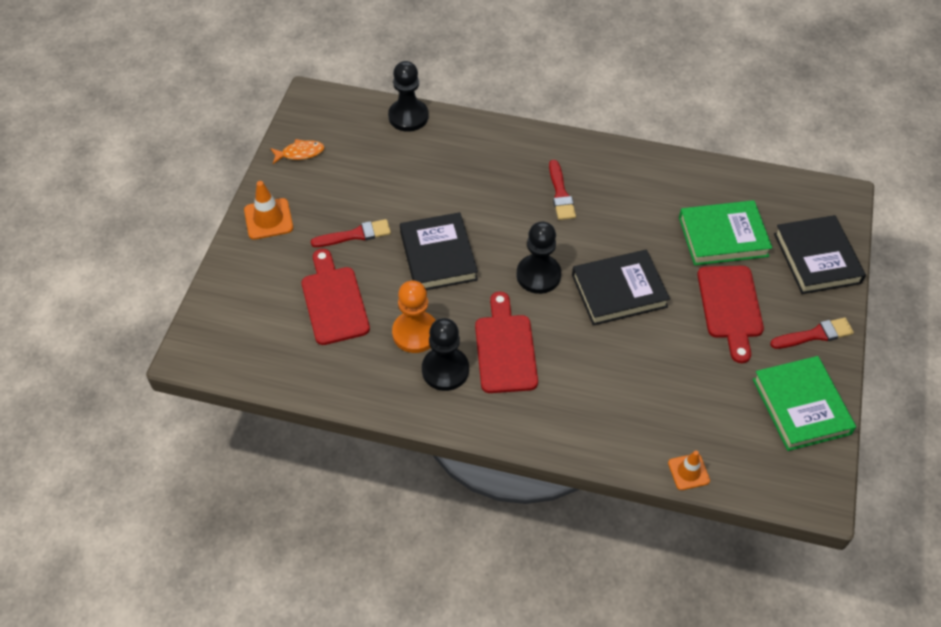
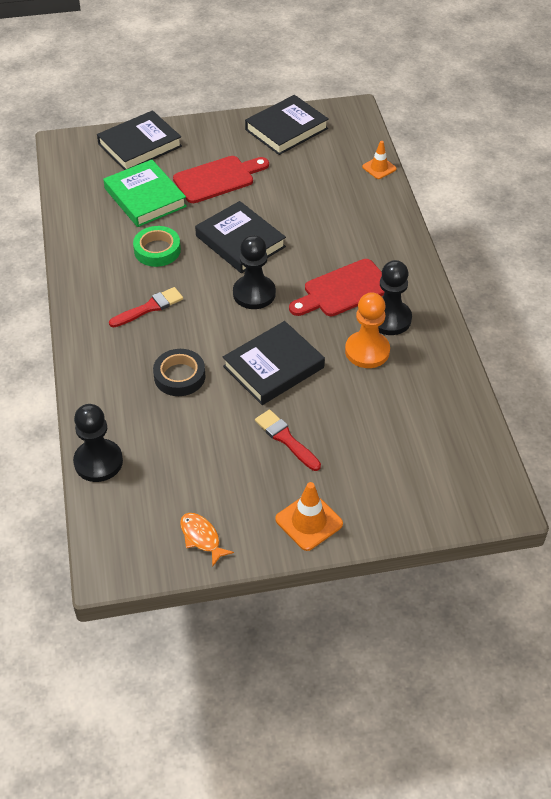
camera: 115 degrees left, 5 degrees down
red cutting board [301,249,370,345] -> none
green book [753,356,856,451] -> black book [245,95,329,155]
red brush [770,317,854,349] -> none
none -> green tape [133,226,181,267]
none -> black tape [153,349,205,396]

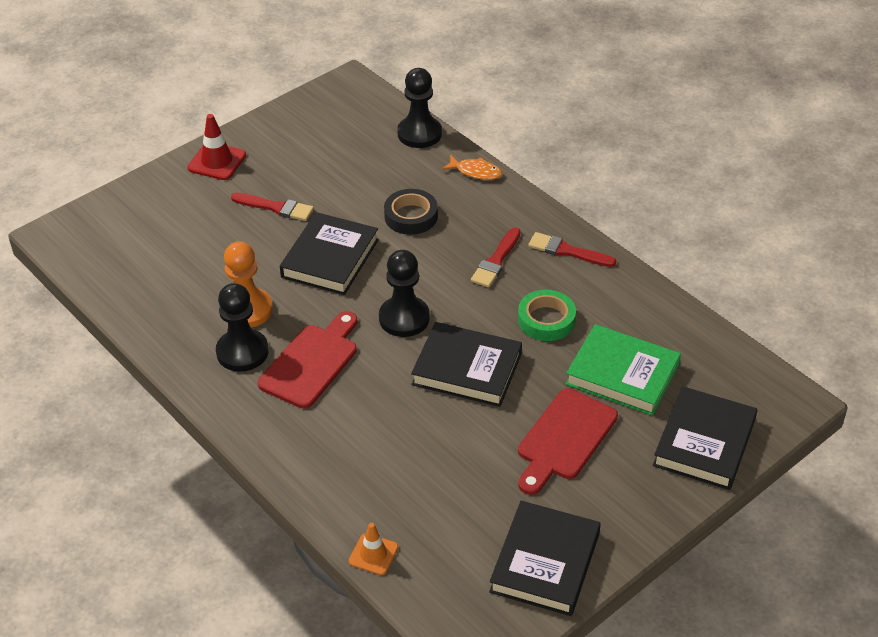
camera: 150 degrees right, 5 degrees down
orange fish [180,513,234,566] -> orange fish moved to [442,155,502,180]
orange traffic cone [275,482,343,551] -> red traffic cone [187,114,246,180]
none -> red brush [528,232,616,267]

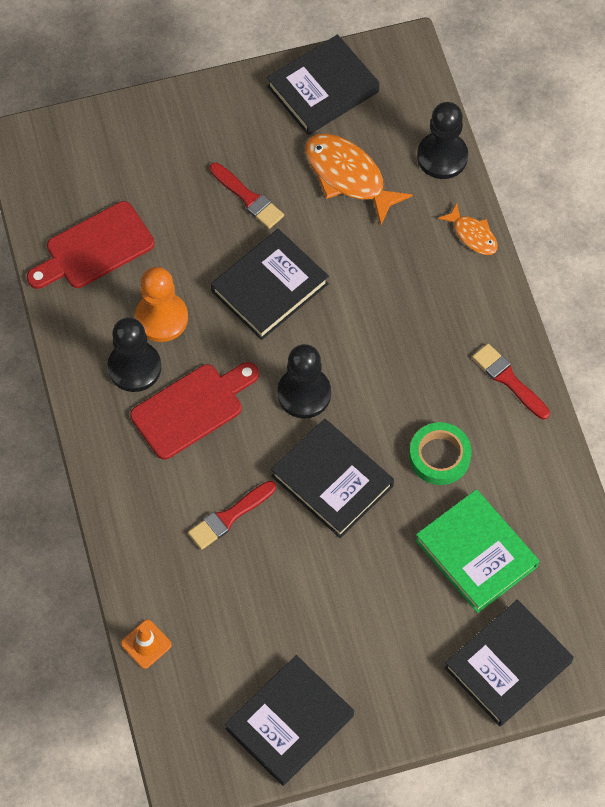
camera: 25 degrees right, 20 degrees up
red traffic cone [187,114,246,180] -> none
black tape [384,189,438,235] -> none
red brush [471,227,521,287] -> red brush moved to [188,481,276,550]
red cutting board [518,388,618,495] -> red cutting board moved to [27,201,155,289]
none -> black book [267,34,379,135]
none -> orange fish [305,134,413,226]

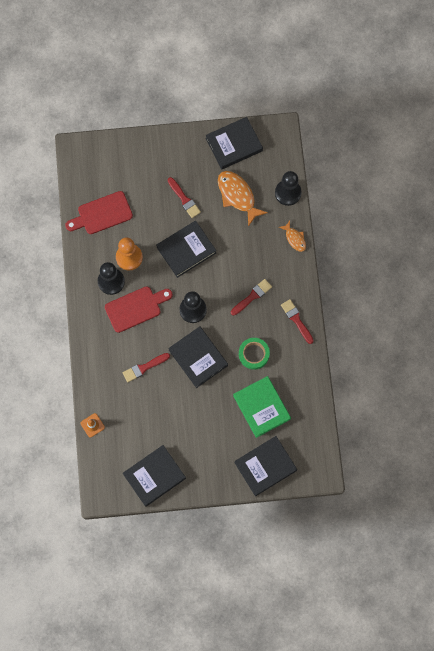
camera: 10 degrees right, 10 degrees up
none -> red brush [231,279,272,315]

